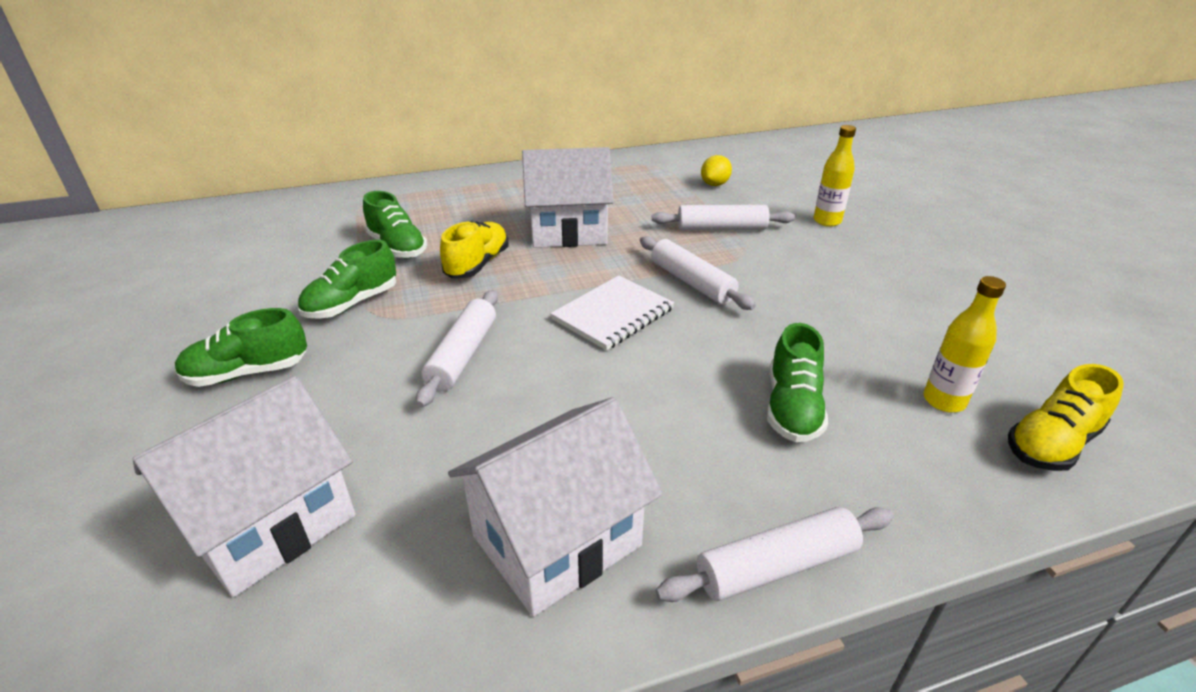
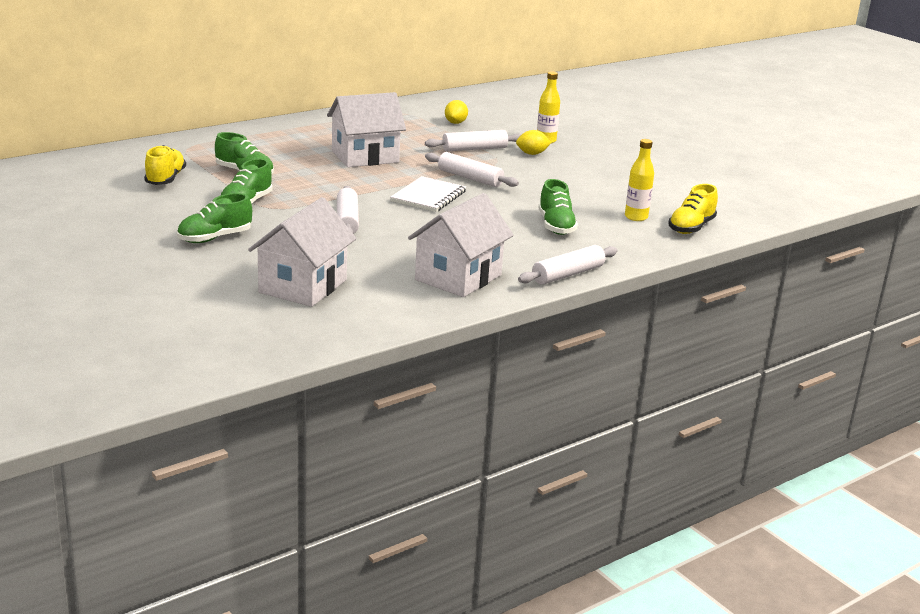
camera: 20 degrees left, 10 degrees down
yellow shoe [440,221,509,278] -> yellow shoe moved to [144,145,186,185]
none -> yellow lemon [516,130,551,155]

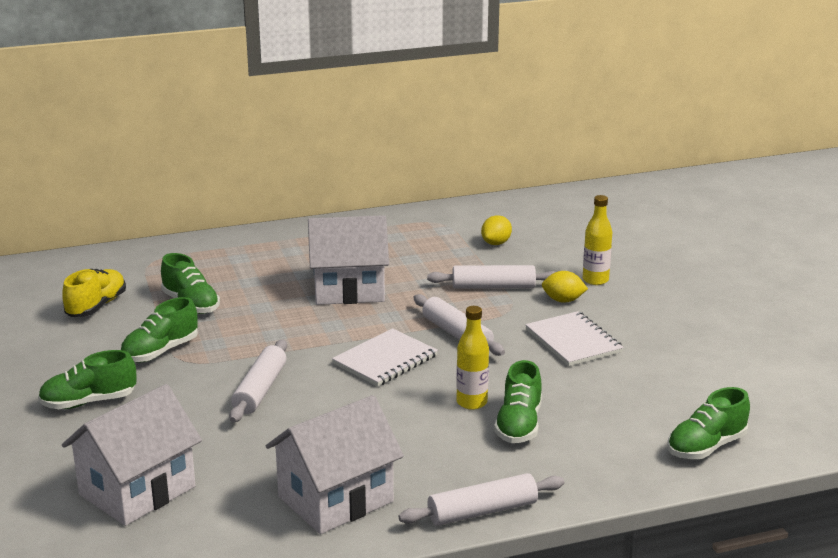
camera: 20 degrees right, 0 degrees up
yellow bottle [625,139,654,221] -> yellow bottle moved to [456,306,489,410]
yellow shoe [668,184,718,234] -> green shoe [668,387,750,459]
none -> white notebook [525,311,624,366]

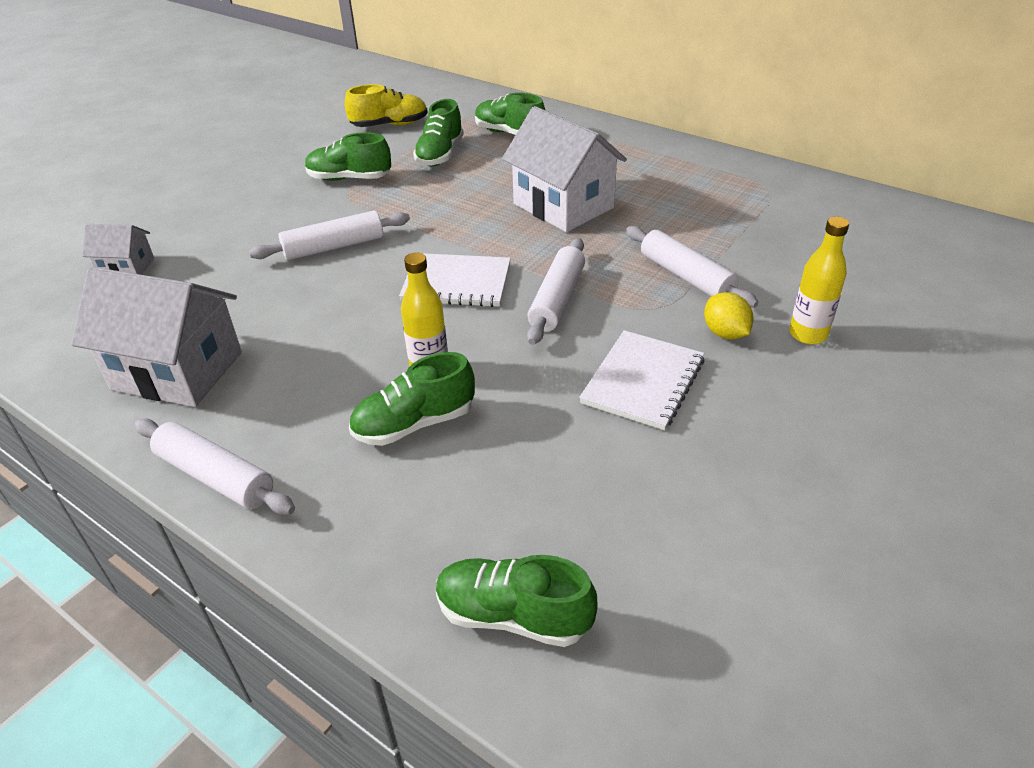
camera: 55 degrees right, 15 degrees up
green shoe [38,350,136,409] -> green shoe moved to [475,92,545,135]
white house [62,384,202,526] -> white house [82,224,154,275], size x0.51
yellow lemon [481,215,512,245] -> none

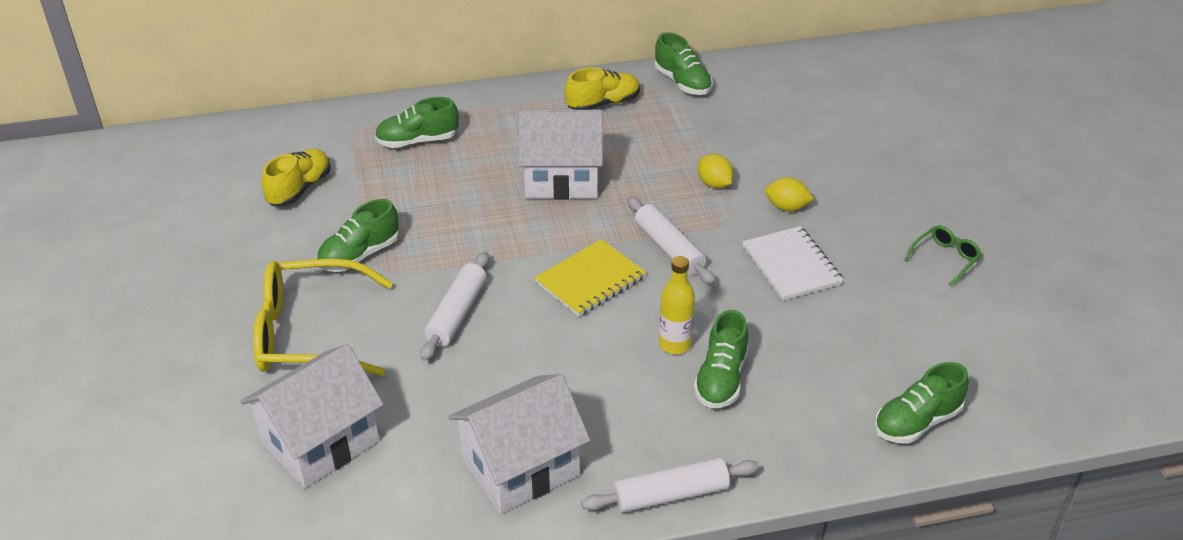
camera: 50 degrees left, 0 degrees up
white house [82,224,154,275] -> white house [241,344,384,489], size x1.96
white notebook [399,253,511,307] -> yellow notebook [534,239,646,317]
green shoe [413,99,464,166] -> green shoe moved to [655,32,713,95]
white rolling pin [626,226,758,308] -> yellow lemon [698,154,734,189]
yellow bottle [789,217,849,344] -> none
none -> yellow glasses [253,259,393,376]
none -> yellow shoe [565,67,640,110]
none -> green glasses [904,225,982,287]

